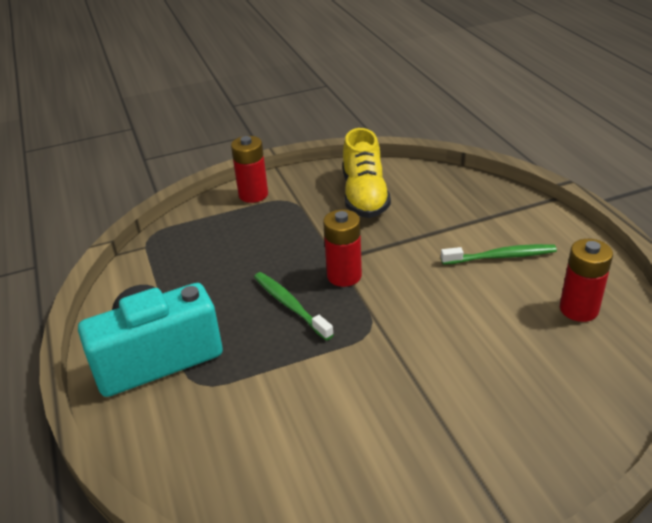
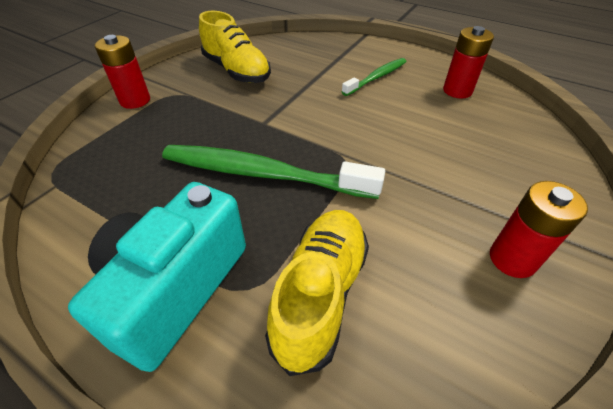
camera: 40 degrees left, 10 degrees up
green toothbrush [254,272,334,341] -> green toothbrush [162,145,385,199], size x1.80
red battery [323,209,362,287] -> red battery moved to [490,181,588,278]
none -> yellow shoe [265,210,369,376]

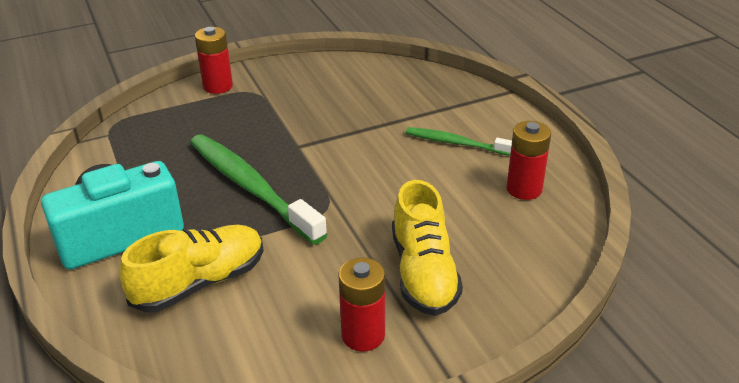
camera: 35 degrees right, 10 degrees down
yellow shoe [199,11,271,83] -> yellow shoe moved to [392,180,463,316]
green toothbrush [342,58,407,96] -> green toothbrush turned 150 degrees counterclockwise [406,127,512,156]

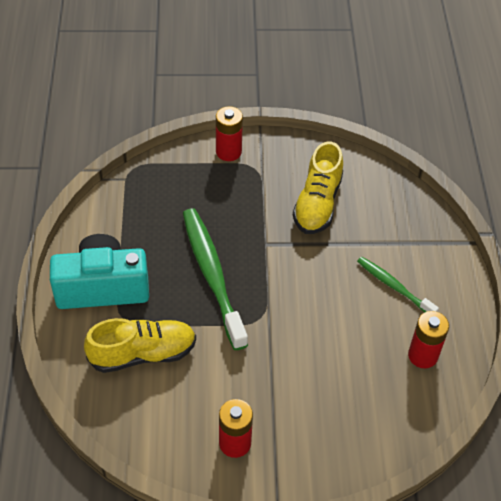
camera: 20 degrees right, 15 degrees up
yellow shoe [392,180,463,316] -> yellow shoe moved to [293,141,343,234]

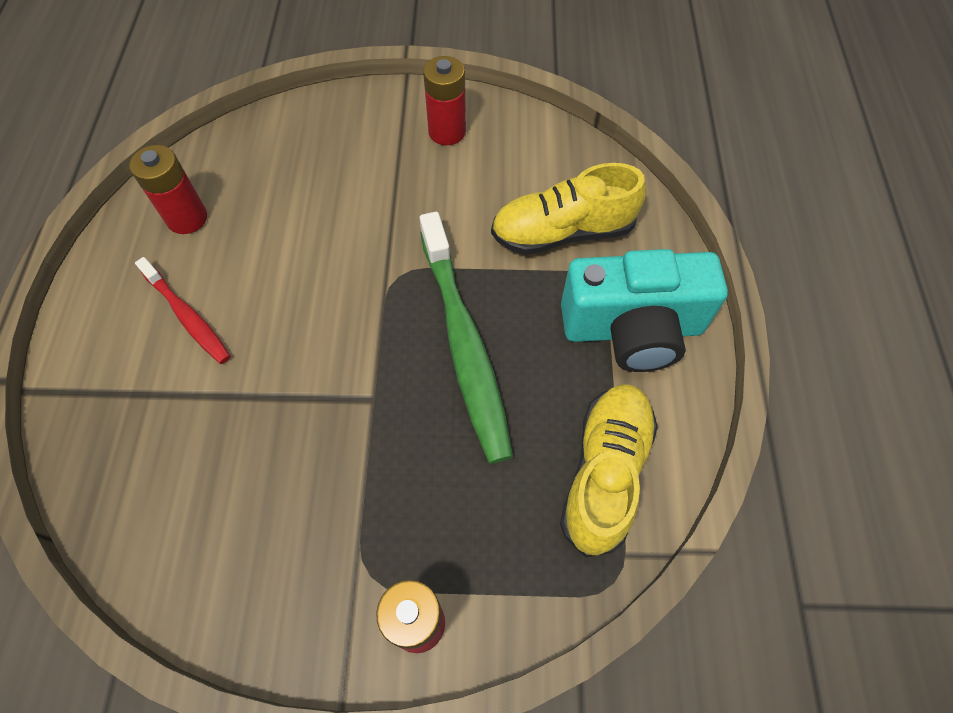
camera: 175 degrees left, 10 degrees up
yellow shoe [293,141,343,234] -> yellow shoe moved to [560,384,658,558]
green toothbrush [357,257,439,313] -> red toothbrush [135,257,231,364]

